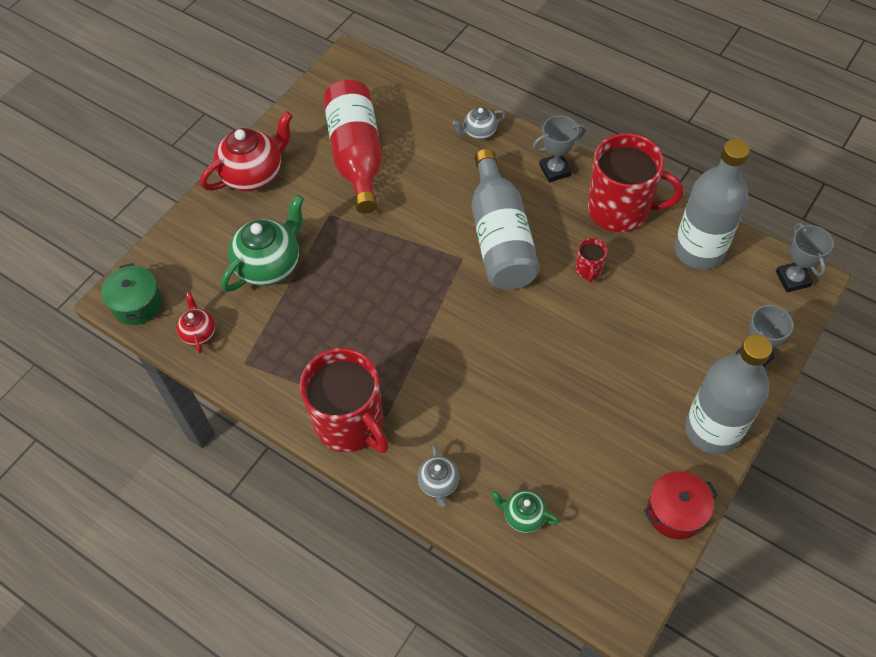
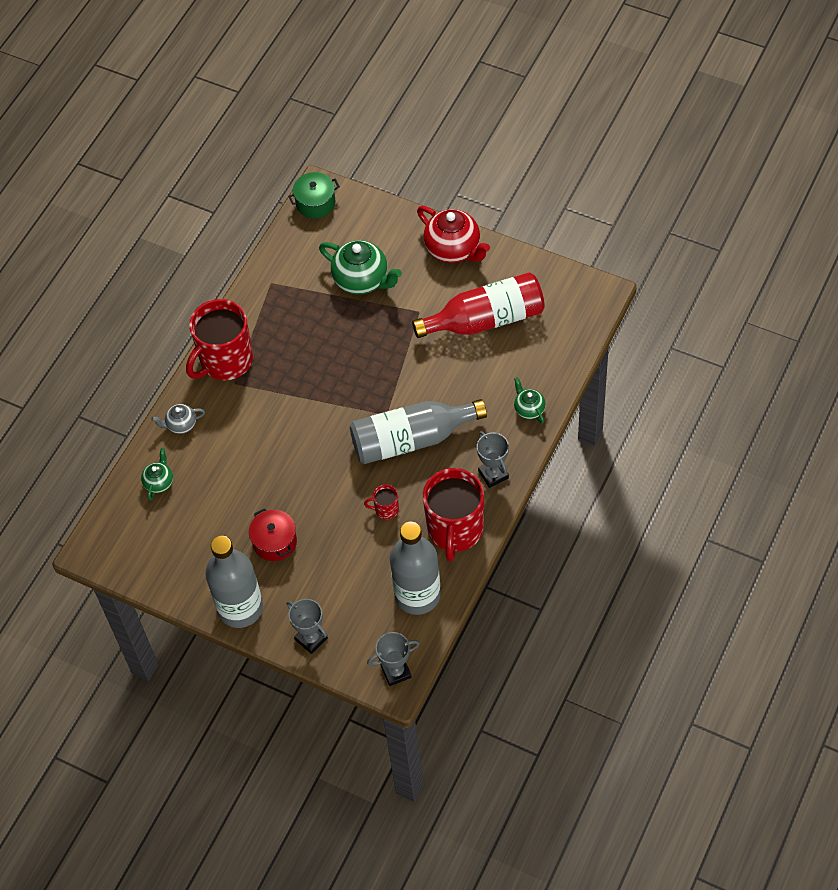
camera: 85 degrees right, 0 degrees up
red teapot [176,292,215,353] -> none
grey teapot [452,107,506,140] -> green teapot [514,377,546,423]
red pot [644,471,718,539] -> red pot moved to [249,508,297,561]

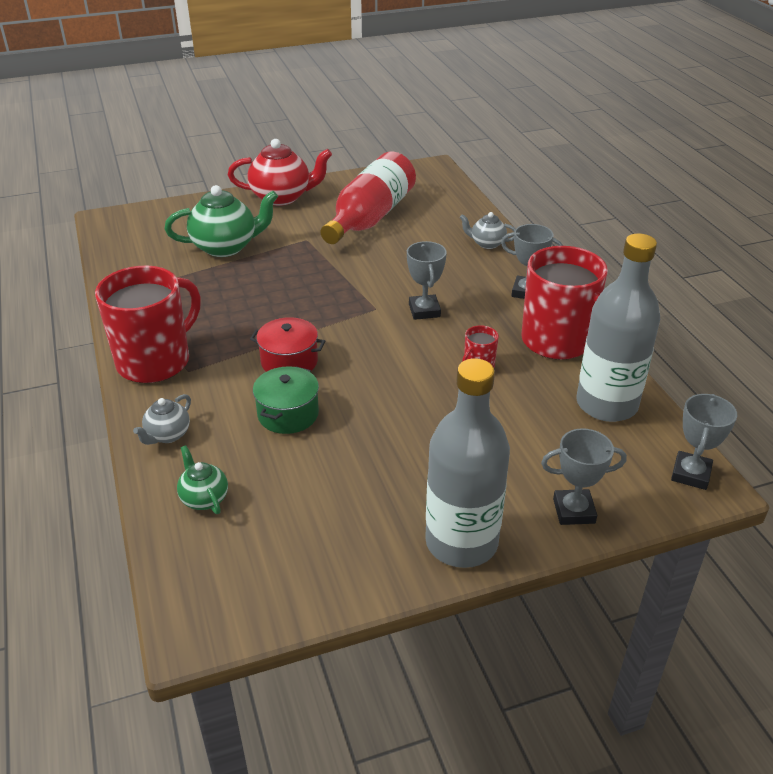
camera: 50 degrees left, 20 degrees down
red mug [186,299,253,380] -> red mug turned 135 degrees counterclockwise [95,266,201,383]
red pot [249,508,297,561] -> red pot moved to [250,317,325,372]
green pot [288,172,340,218] -> green pot moved to [253,366,319,434]
grey bottle [350,399,487,464] -> grey trophy [407,241,447,320]
green teapot [514,377,546,423] -> grey teapot [459,212,516,249]

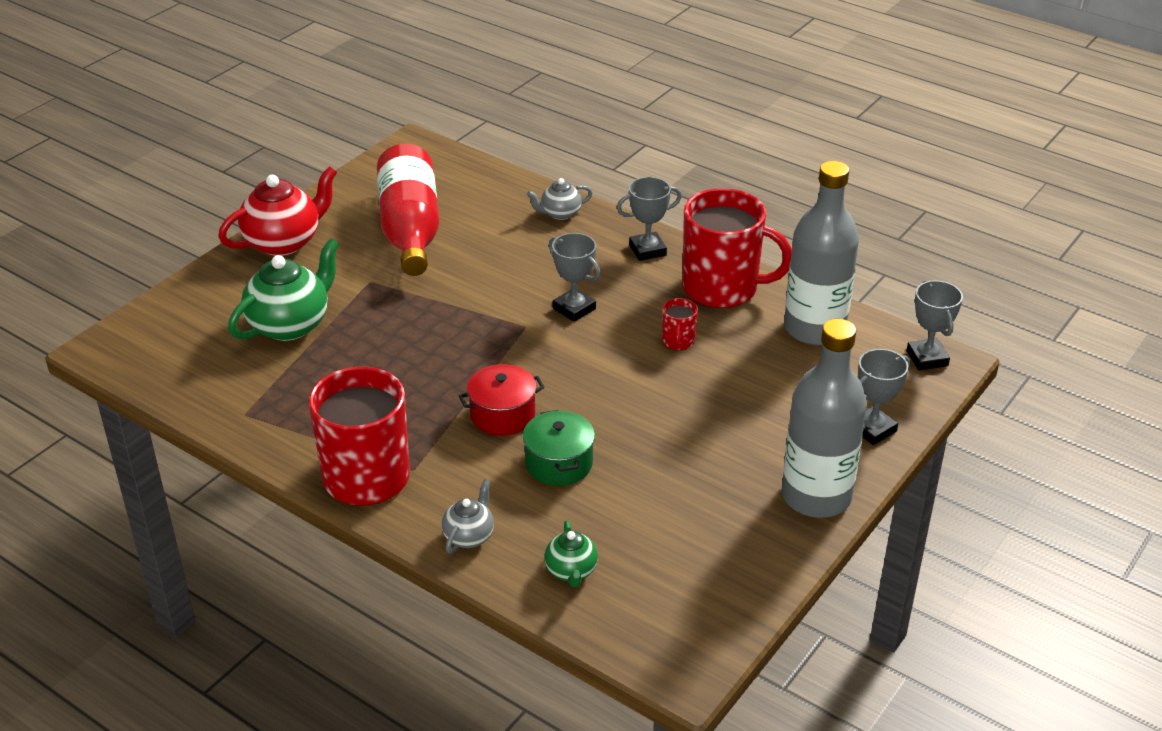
camera: 35 degrees left, 0 degrees up
grey teapot [133,394,191,445] -> grey teapot turned 150 degrees counterclockwise [442,479,494,554]
green teapot [177,445,228,514] -> green teapot turned 120 degrees counterclockwise [545,520,598,588]

